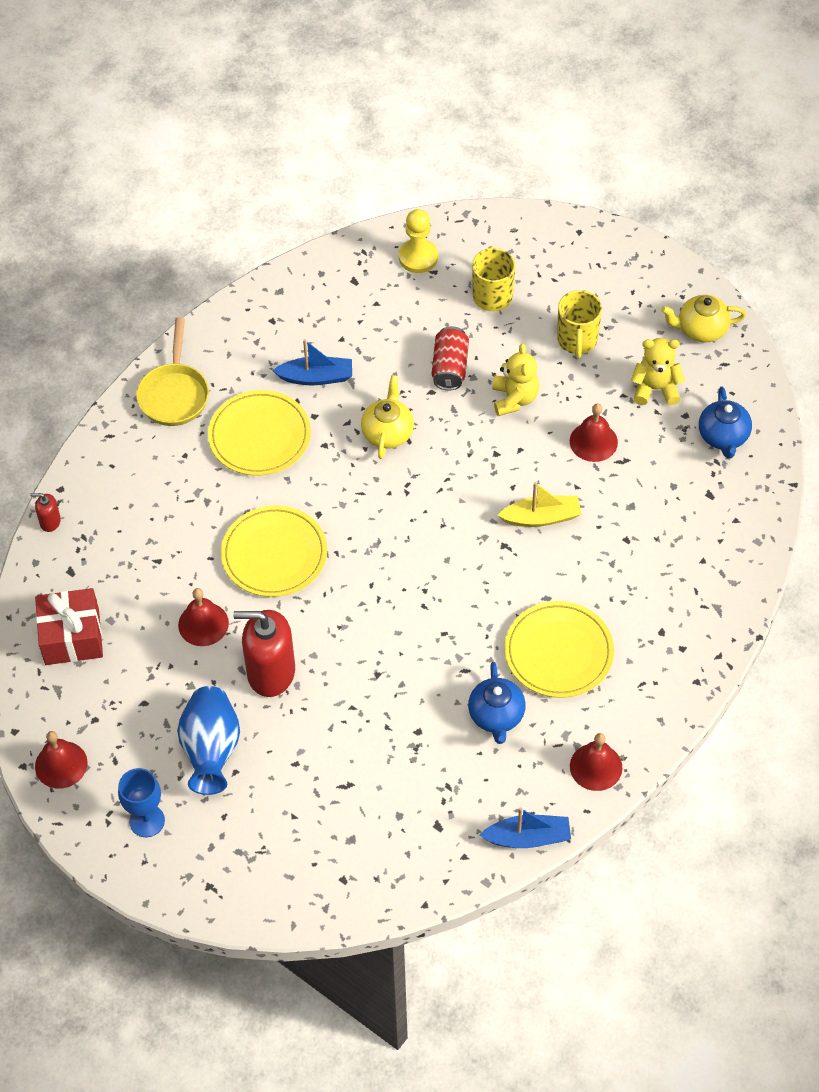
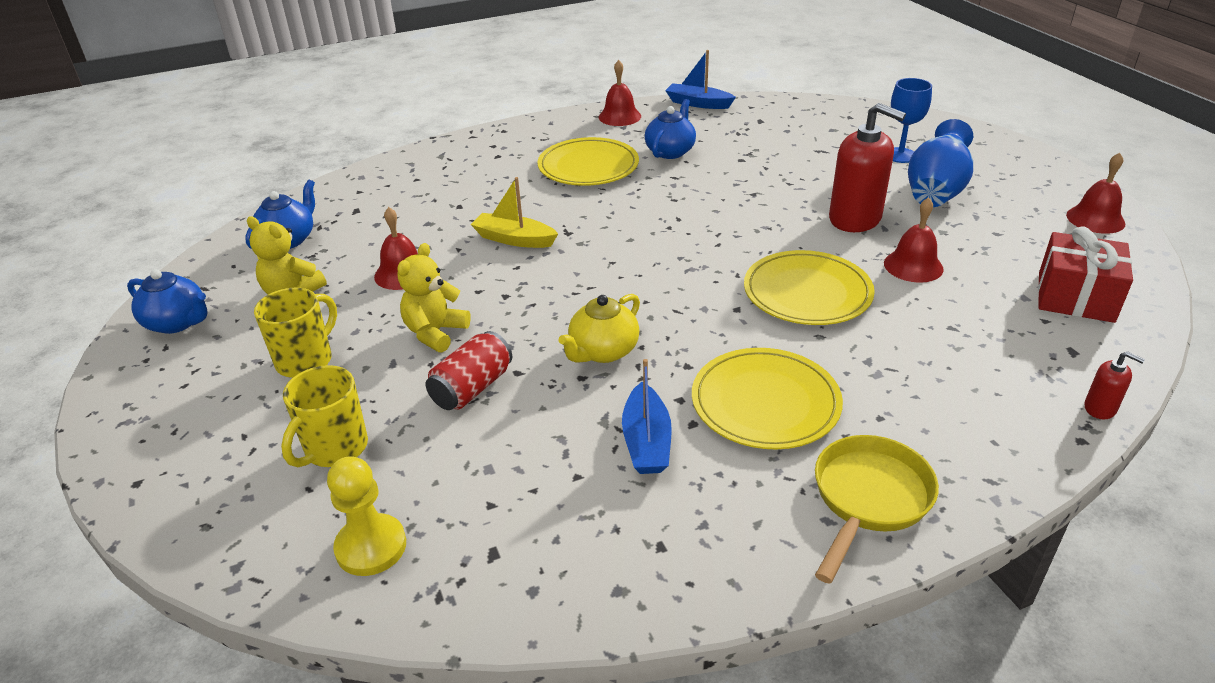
camera: 150 degrees left, 20 degrees down
blue goblet [118,768,165,837] -> blue goblet moved to [891,78,932,163]
blue boat [272,339,352,385] -> blue boat turned 120 degrees counterclockwise [622,359,672,474]
yellow teapot [661,295,746,342] -> blue teapot [127,269,207,334]

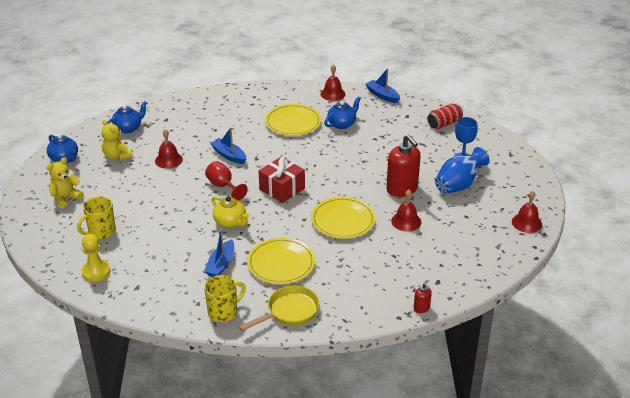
camera: 20 degrees right, 0 degrees up
yellow mug [254,288,337,378] -> yellow mug moved to [204,275,246,322]
yellow teddy bear [397,243,471,353] -> yellow teddy bear moved to [47,157,84,208]
red can [426,331,512,410] -> red can moved to [427,104,463,129]
yellow boat [471,177,558,248] -> blue boat [210,127,246,164]
yellow teapot [559,294,640,363] -> yellow teapot turned 105 degrees counterclockwise [212,196,249,228]
red gift [1038,226,1133,323] -> red gift moved to [259,156,305,203]
none -> red goblet [205,161,248,201]

